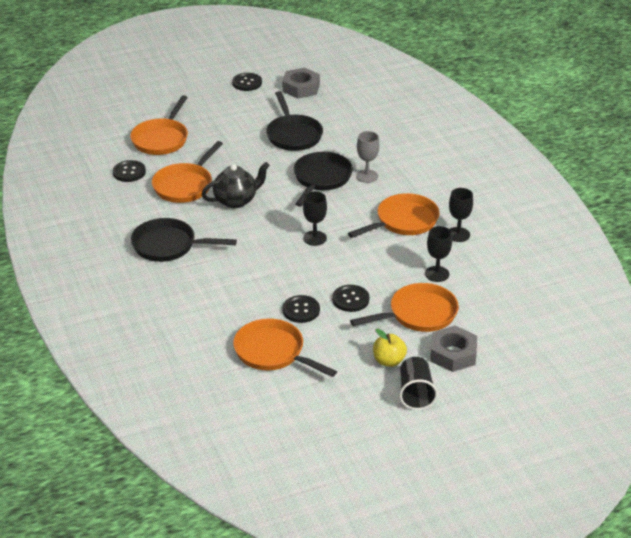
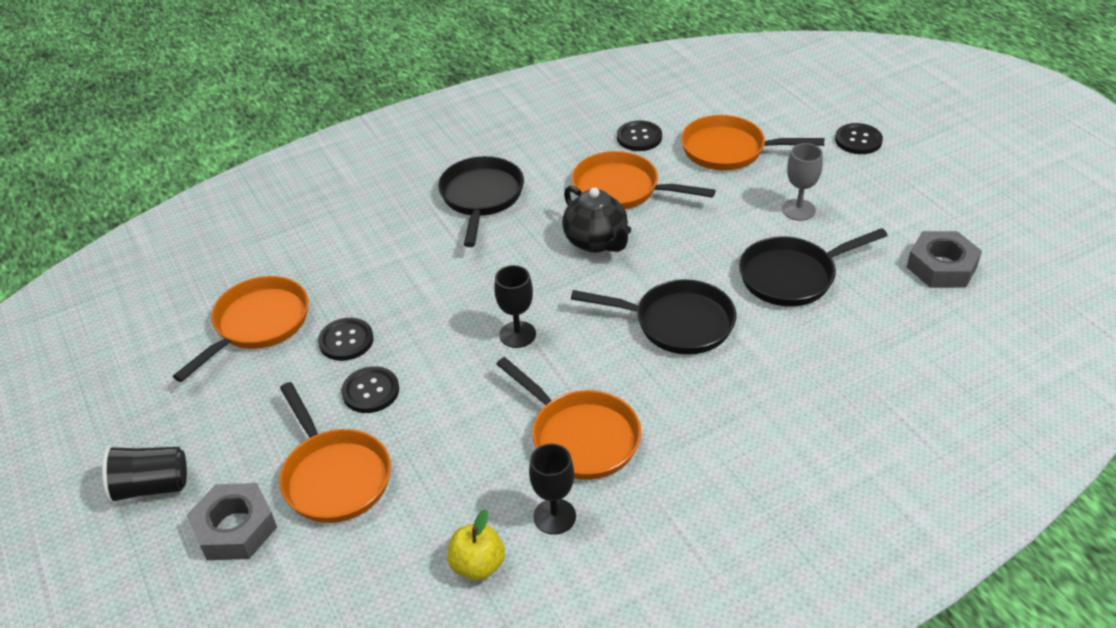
camera: 85 degrees right, 5 degrees up
black button [232,73,262,91] -> black button moved to [835,123,883,154]
grey goblet [356,131,379,183] -> grey goblet moved to [782,143,823,221]
yellow apple [373,329,407,367] -> yellow apple moved to [447,509,505,581]
black goblet [425,226,452,282] -> none

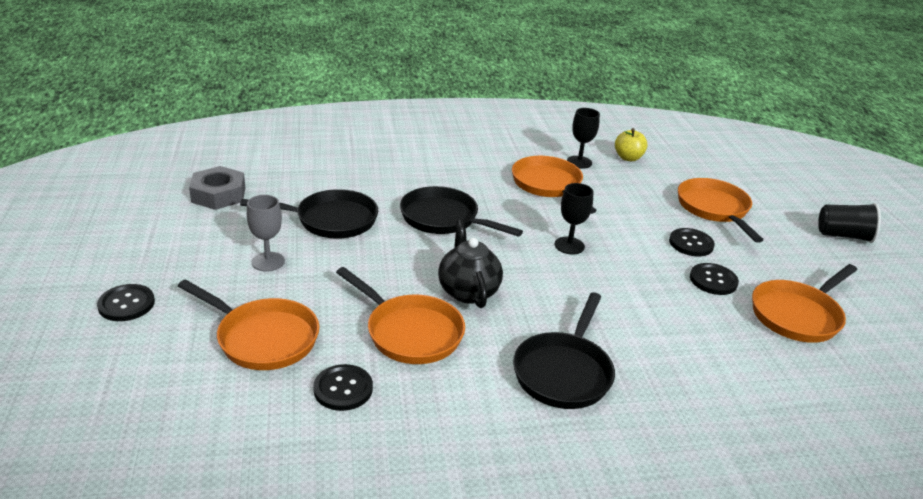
camera: 165 degrees left, 10 degrees down
grey nut [187,483,277,560] -> none

